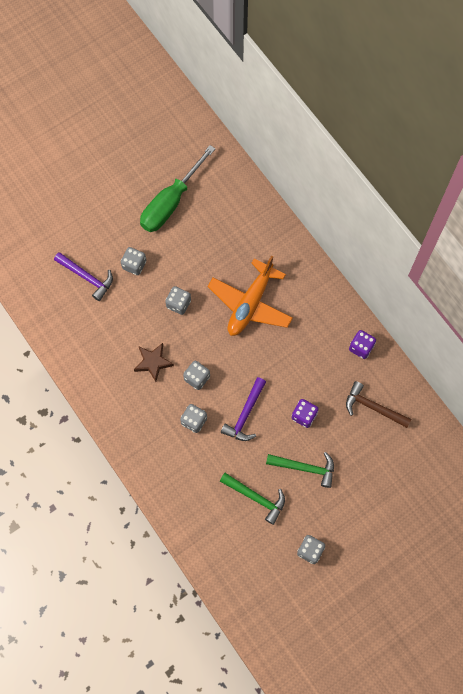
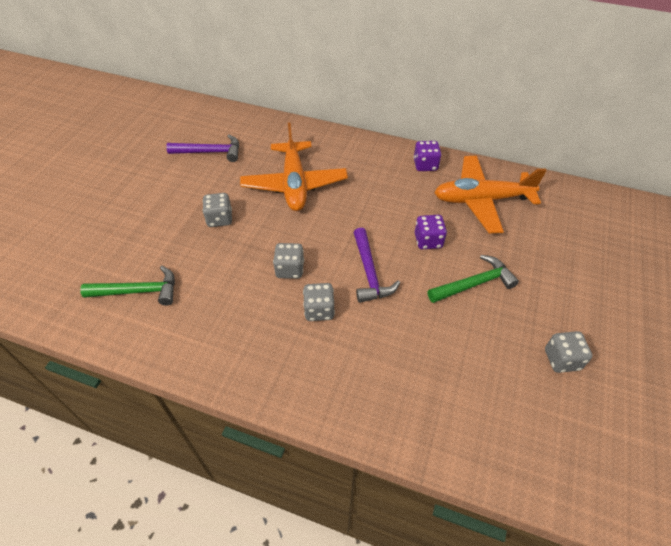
camera: 35 degrees left, 20 degrees down
purple hammer [54,252,113,301] -> purple hammer moved to [166,135,239,162]
grey dice [121,247,146,275] -> none
brown star [134,343,174,382] -> none
green screwdriver [140,145,215,232] -> none
green hammer [220,473,285,525] -> green hammer moved to [80,266,175,305]
brown hammer [346,381,411,428] -> orange plane [434,156,547,233]

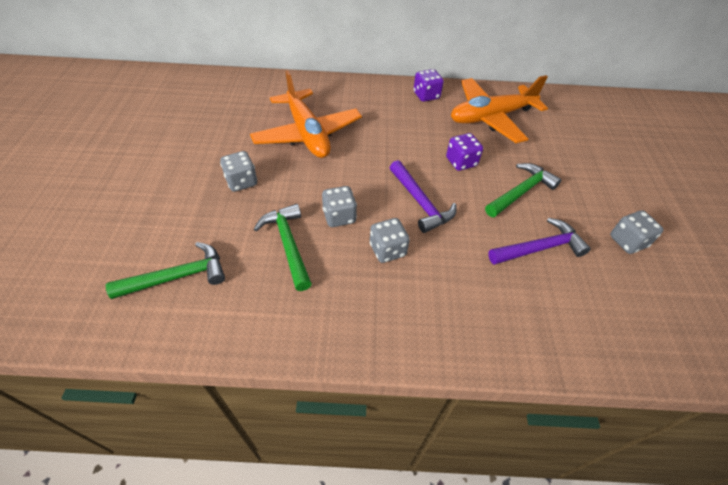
camera: 20 degrees left, 0 degrees up
purple hammer [166,135,239,162] -> purple hammer moved to [488,218,591,265]
none -> green hammer [254,204,312,291]

